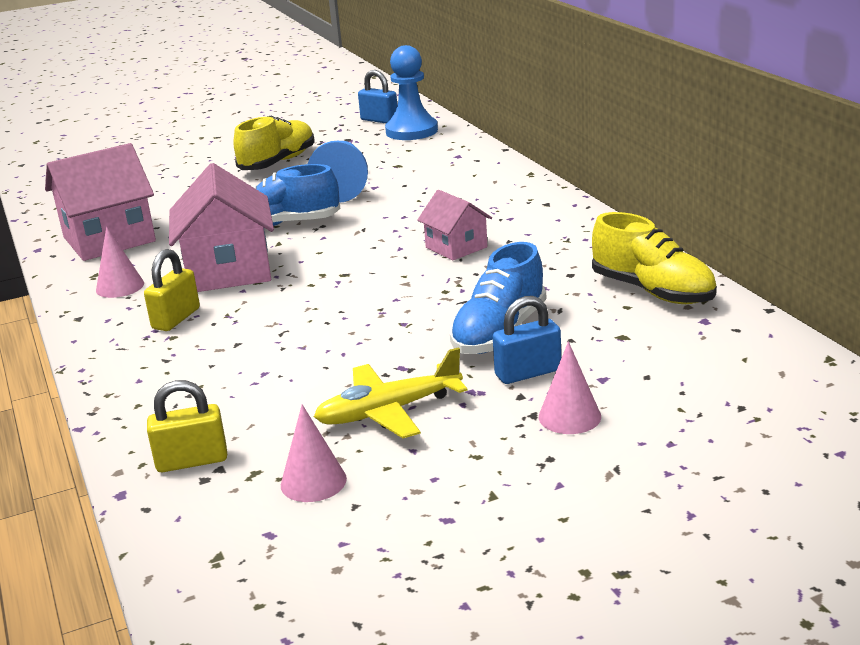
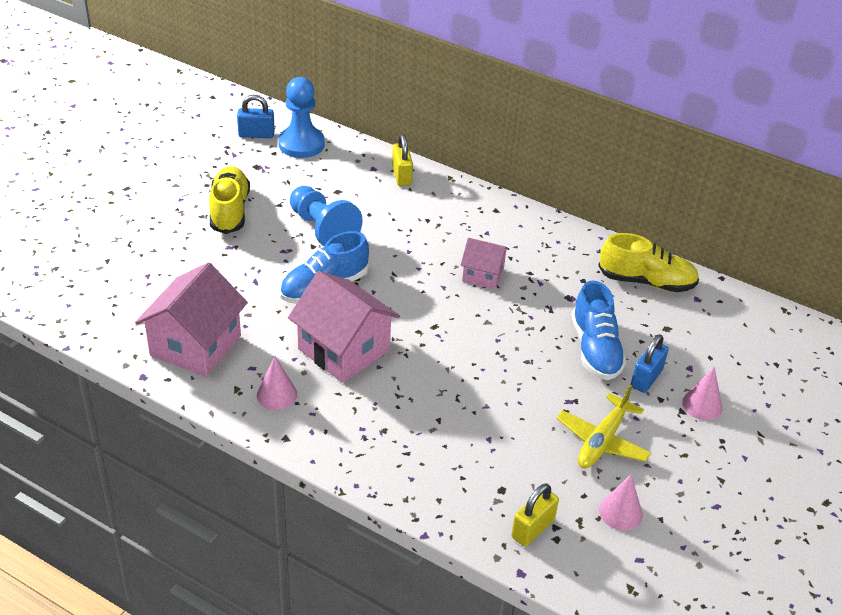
camera: 40 degrees left, 15 degrees up
yellow padlock [144,249,200,331] -> yellow padlock moved to [392,134,413,186]

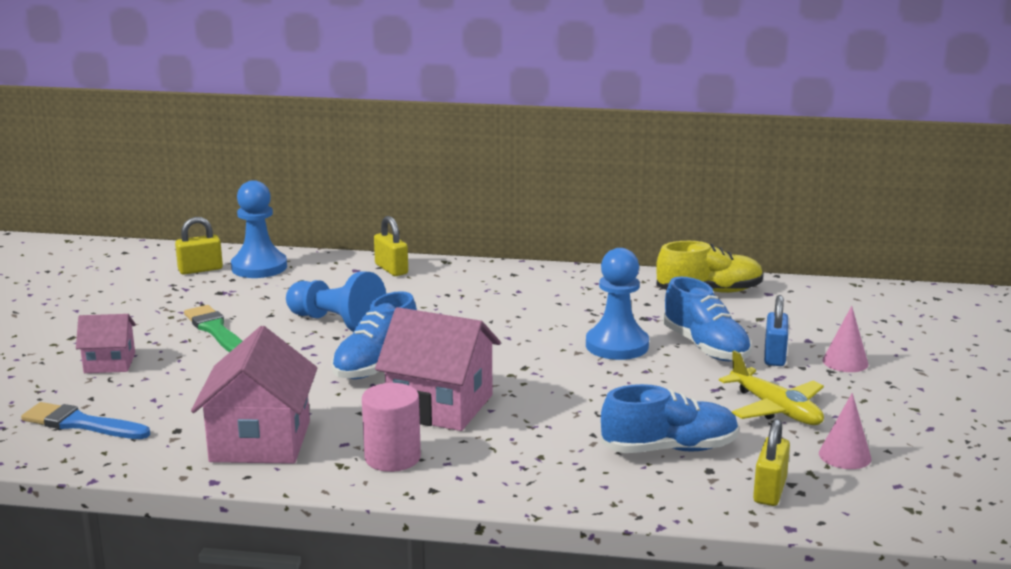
camera: 20 degrees left, 20 degrees down
yellow shoe [209,166,250,234] -> green brush [184,305,242,353]
blue padlock [237,95,275,138] -> yellow padlock [175,217,223,275]
pink cone [257,356,297,410] -> pink cylinder [362,383,421,472]
pink house [460,238,509,289] -> pink house moved to [76,314,136,373]
yellow plane [557,384,651,468] -> yellow plane turned 45 degrees counterclockwise [719,350,824,425]
none -> blue brush [21,402,150,439]
none -> blue pawn [586,248,649,360]
none -> blue shoe [601,384,739,453]

